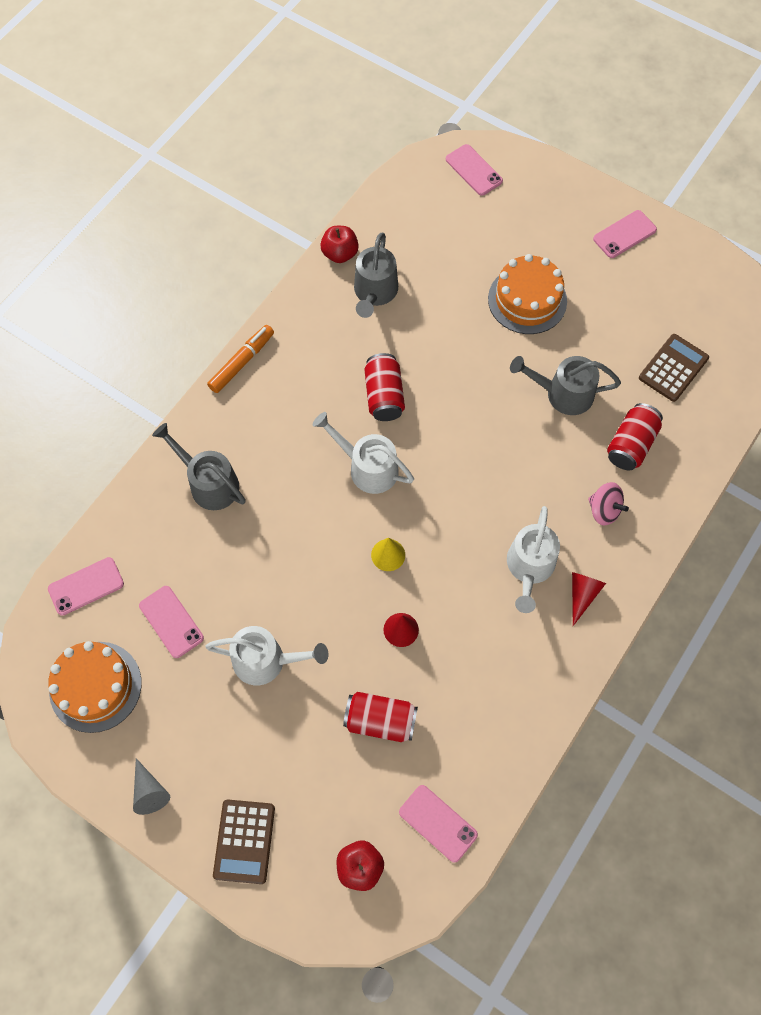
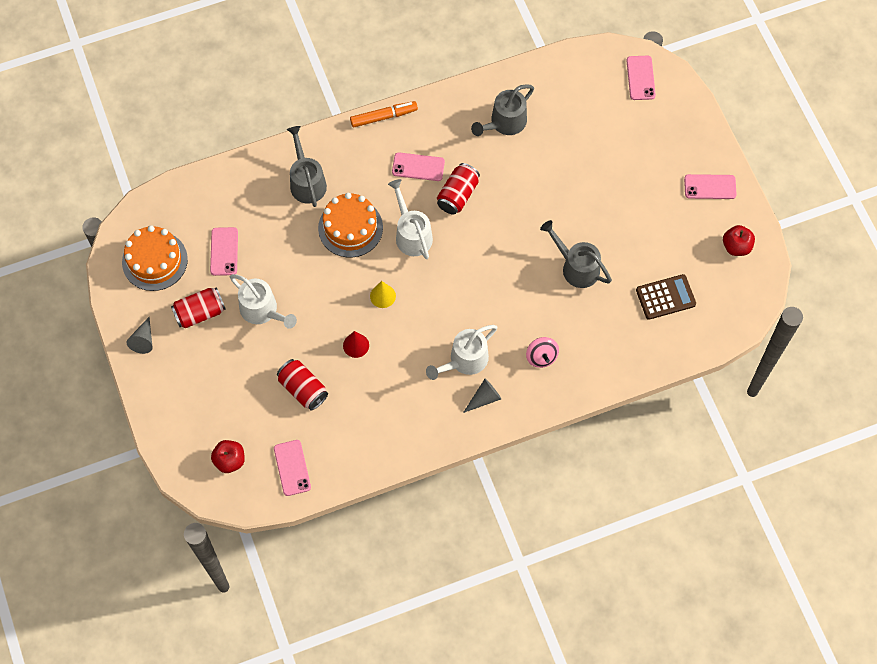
camera: 35 degrees right, 0 degrees up
pink phone [48,557,124,616] -> pink phone moved to [392,152,445,181]
brown calculator [213,800,275,884] -> none
red apple [320,226,359,263] -> red apple moved to [723,225,755,256]
orange cake [488,254,567,334] -> orange cake moved to [318,193,383,258]
red cone [572,572,606,626] -> grey cone [463,379,501,413]
red can [607,403,663,470] -> red can moved to [171,287,226,328]

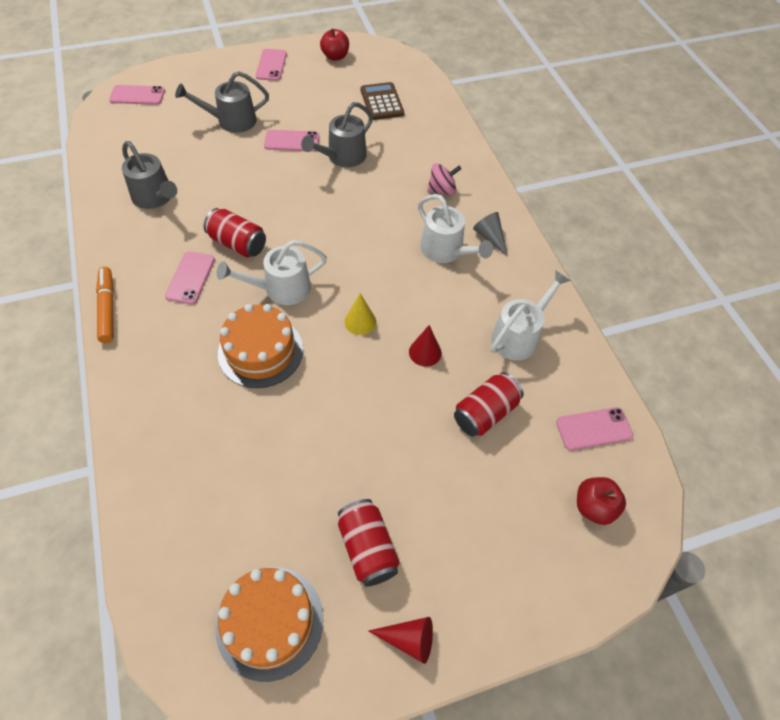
camera: 90 degrees left, 10 degrees down
grey cone [127,317,153,354] -> red cone [369,617,433,664]
pink phone [210,227,238,276] -> pink phone moved to [264,130,319,152]
white watering can [230,274,297,329] -> white watering can moved to [491,270,571,360]
grey watering can [287,126,327,207] -> grey watering can moved to [175,71,269,133]

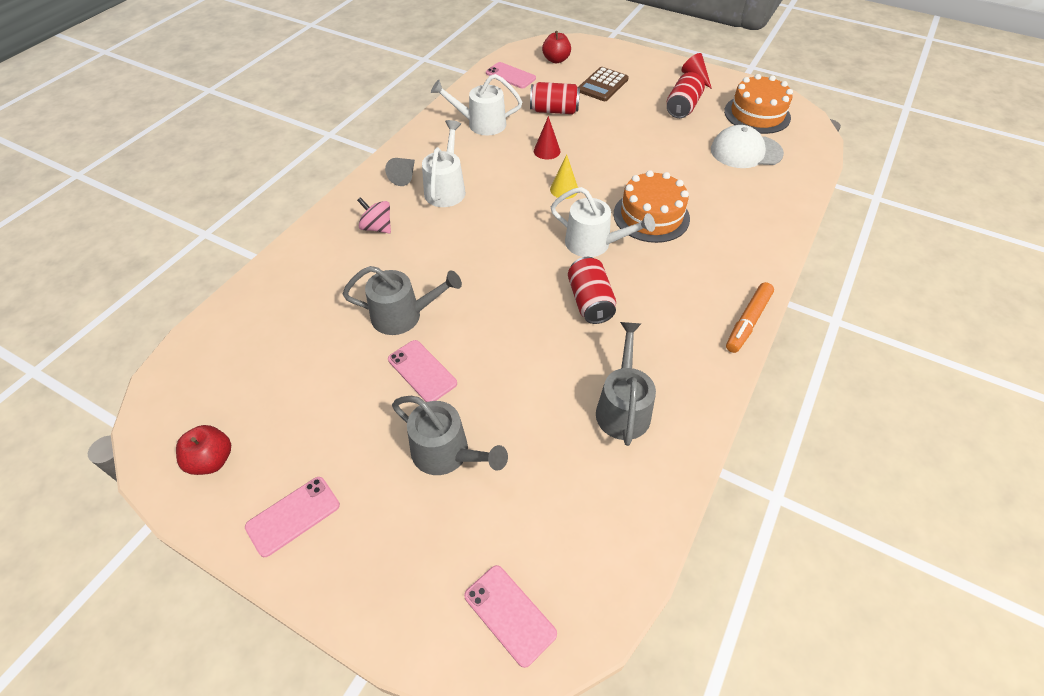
camera: 130 degrees left, 5 degrees down
pink phone [165,251,215,304] -> none
brown calculator [361,82,404,120] -> brown calculator moved to [578,67,629,101]
none -> white cap [711,125,784,168]

